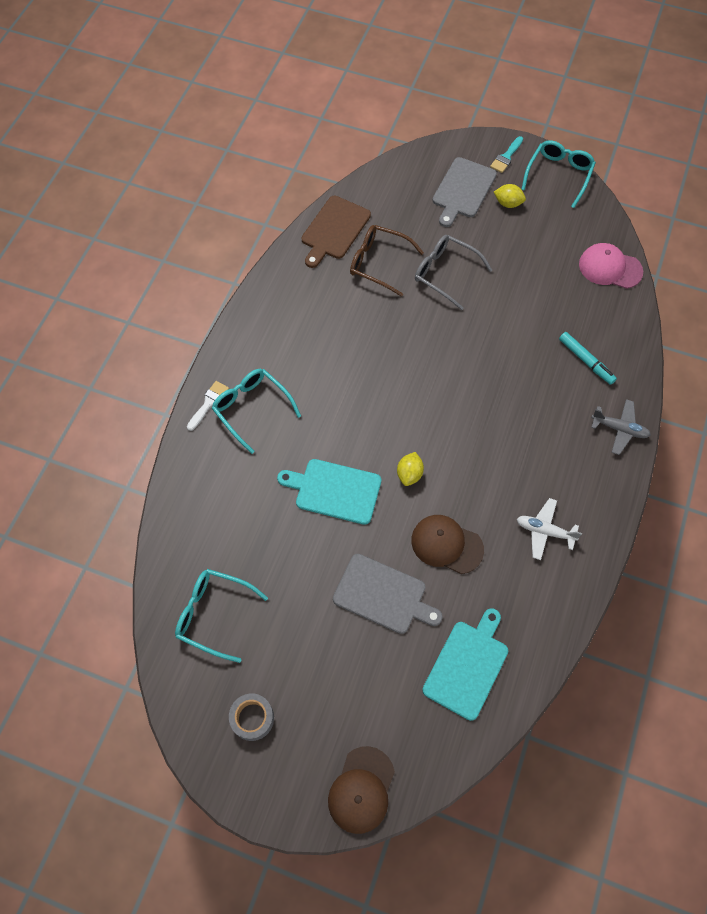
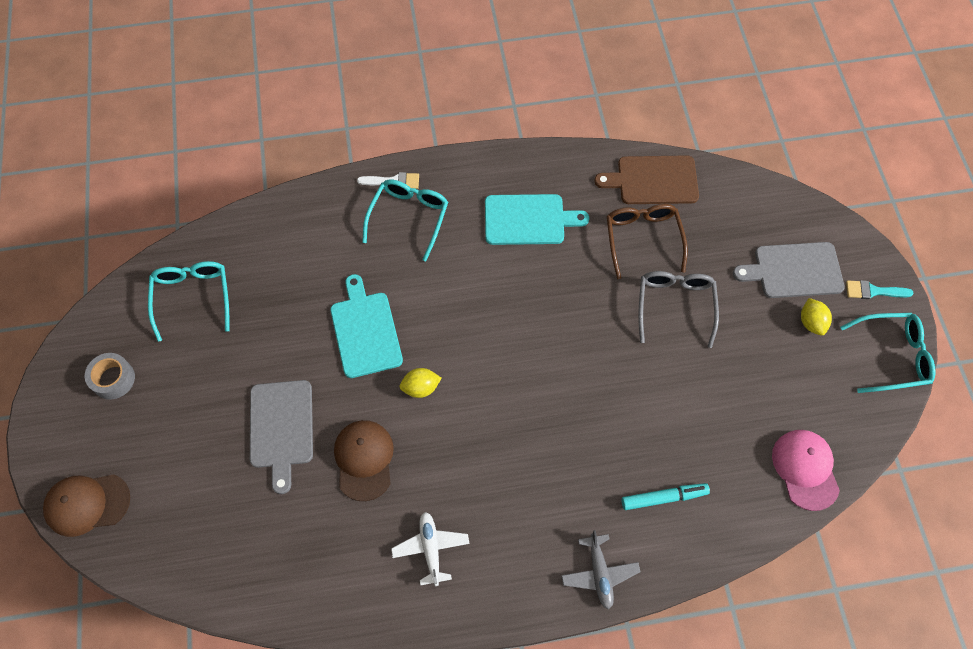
camera: 60 degrees right, 0 degrees up
turquoise cutting board [422,608,508,721] -> turquoise cutting board moved to [485,194,589,245]
turquoise marker [559,332,617,385] -> turquoise marker turned 120 degrees counterclockwise [622,483,710,510]

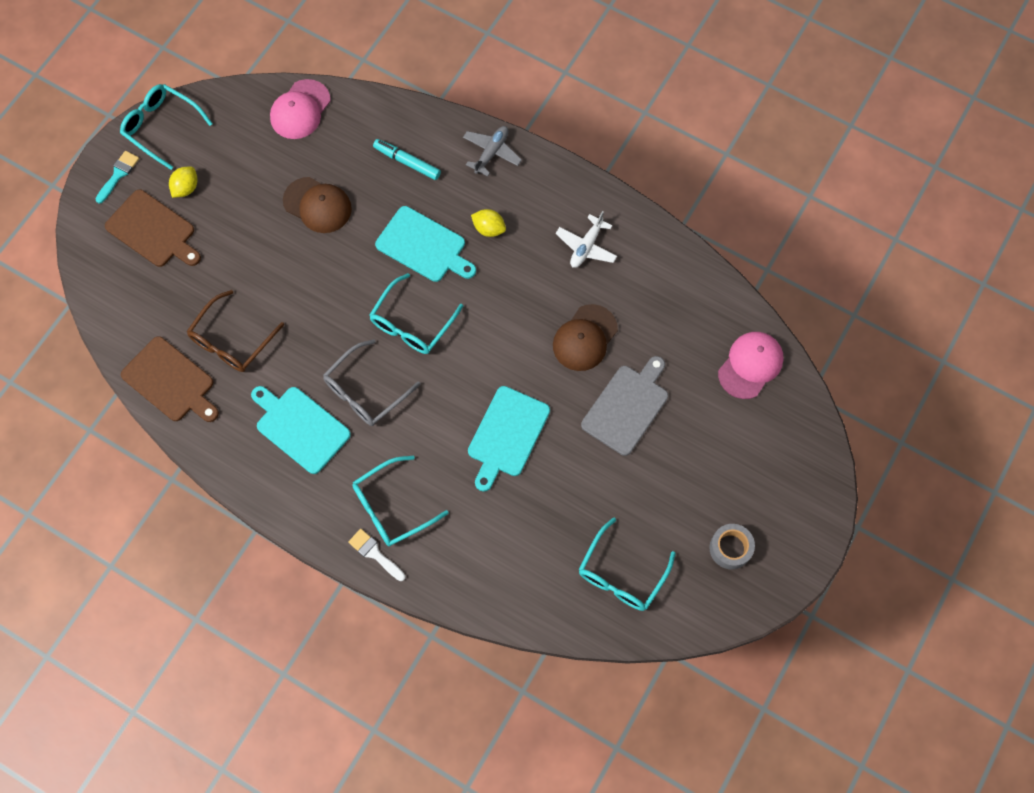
camera: 140 degrees left, 5 degrees up
brown cap [43,474,130,537] -> brown cap moved to [283,177,352,233]
yellow lemon [399,368,442,398] -> yellow lemon moved to [471,209,506,237]
grey glasses [638,271,719,348] -> grey glasses moved to [323,339,420,426]
grey cutting board [733,242,845,298] -> brown cutting board [105,189,201,267]
turquoise brush [846,280,914,299] -> turquoise brush turned 105 degrees counterclockwise [96,151,139,203]
none -> turquoise glasses [369,273,463,354]
none -> turquoise cutting board [375,206,476,282]
none -> pink cap [718,332,784,399]

